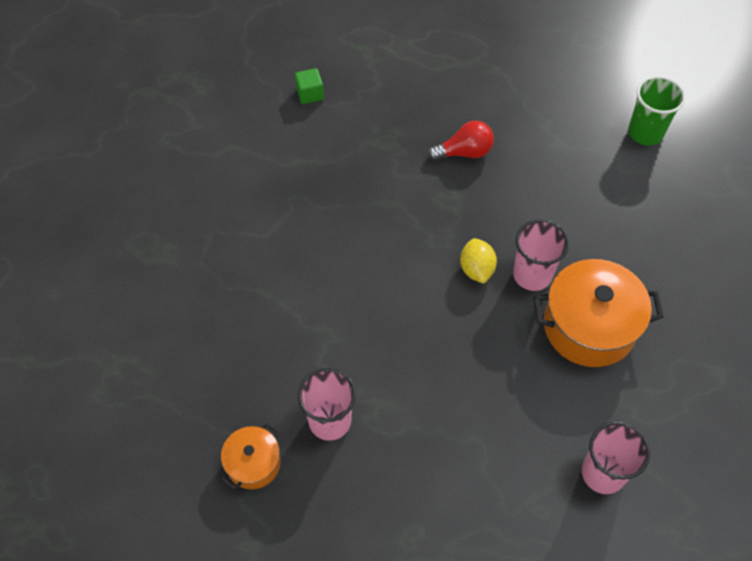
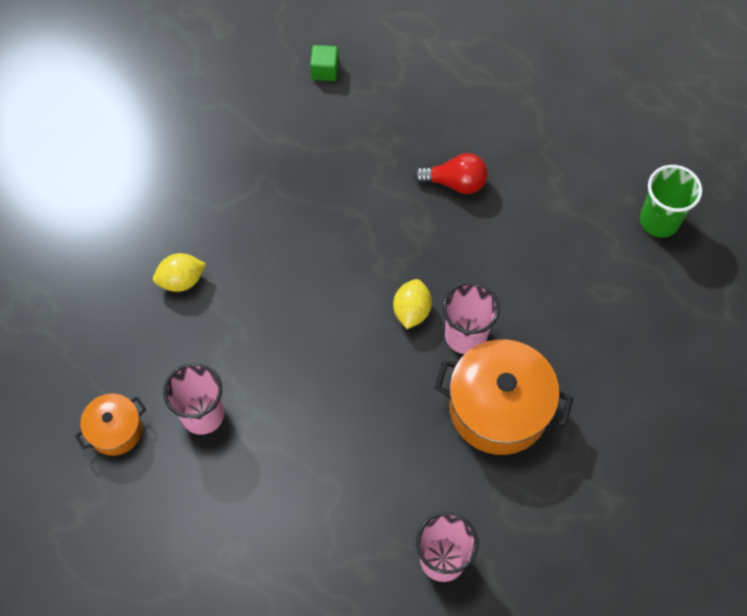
camera: 20 degrees right, 5 degrees up
none -> yellow lemon [153,253,206,292]

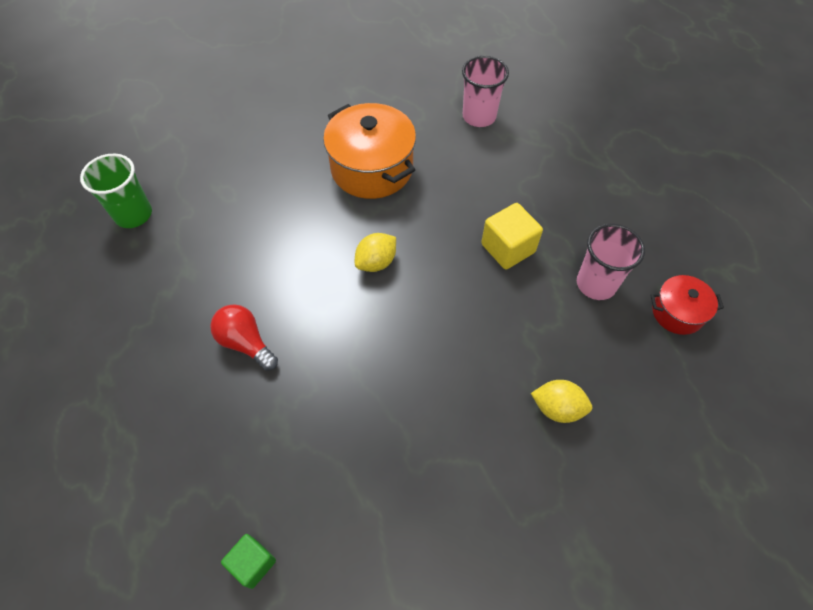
camera: 145 degrees left, 5 degrees down
orange pot [75,394,146,456] -> red pot [650,275,724,335]
pink cup [443,282,500,354] -> none
none -> yellow cube [481,203,543,270]

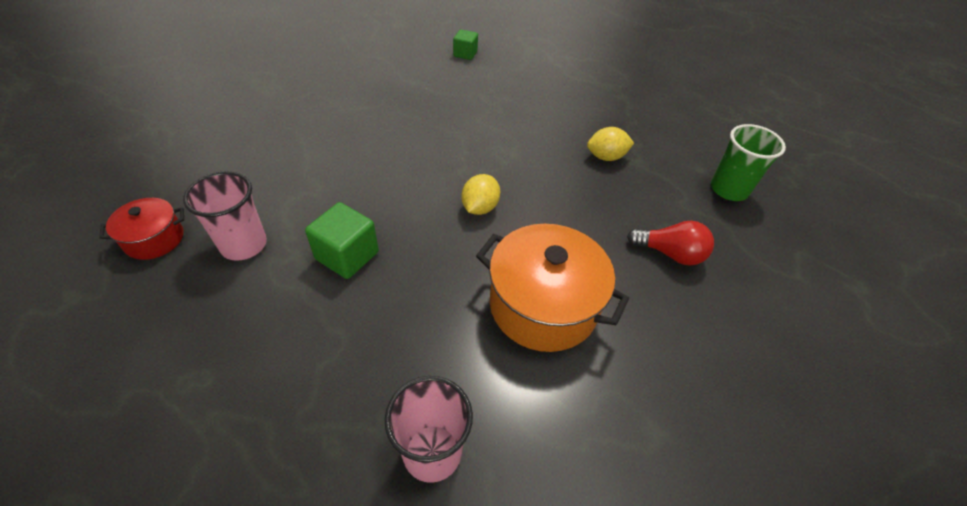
camera: 155 degrees right, 10 degrees down
red light bulb [210,304,278,371] -> red light bulb moved to [627,221,714,266]
yellow cube [481,203,543,270] -> green cube [305,202,379,279]
yellow lemon [531,380,592,423] -> yellow lemon moved to [587,127,634,161]

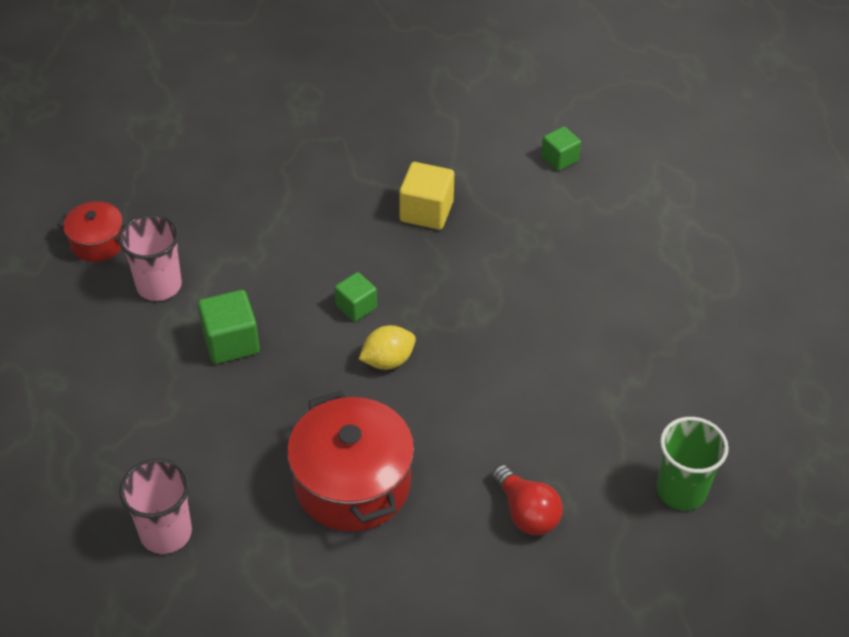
camera: 40 degrees right, 0 degrees up
orange pot [476,224,629,352] -> red pot [287,390,414,532]
yellow lemon [587,127,634,161] -> none
none -> green cube [335,272,377,322]
none -> yellow cube [399,162,454,230]

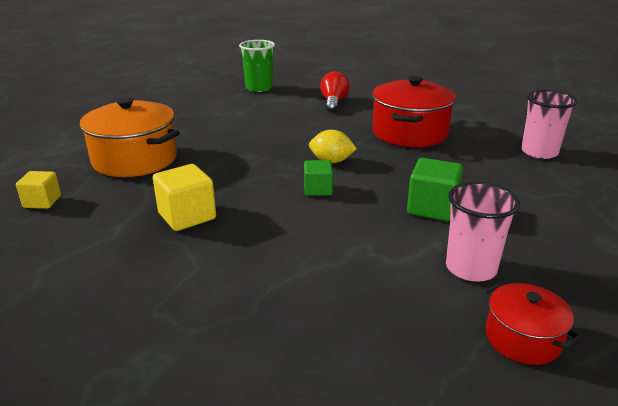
camera: 140 degrees left, 20 degrees down
green cube [541,126,581,171] -> yellow cube [16,171,61,209]
none -> orange pot [80,97,180,177]

